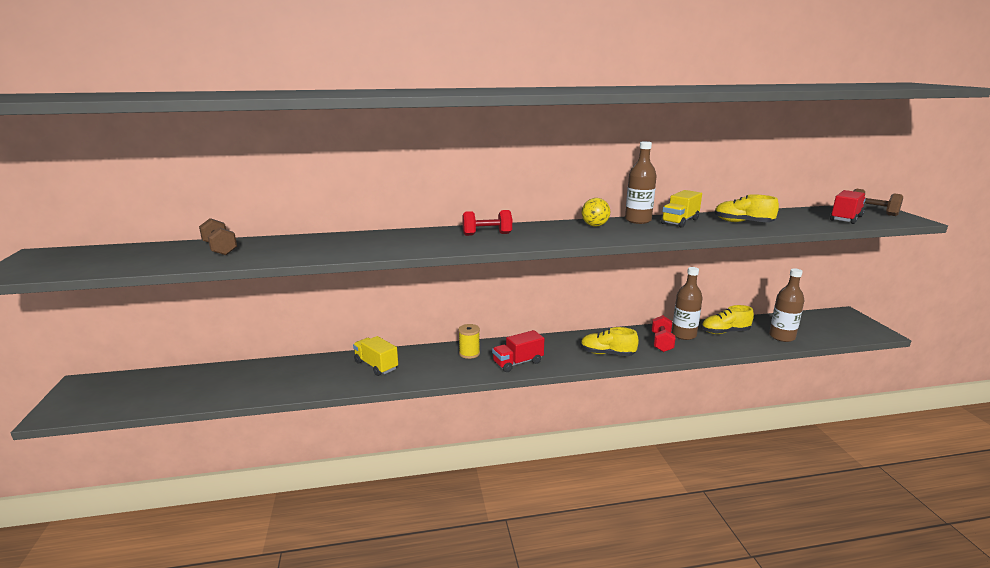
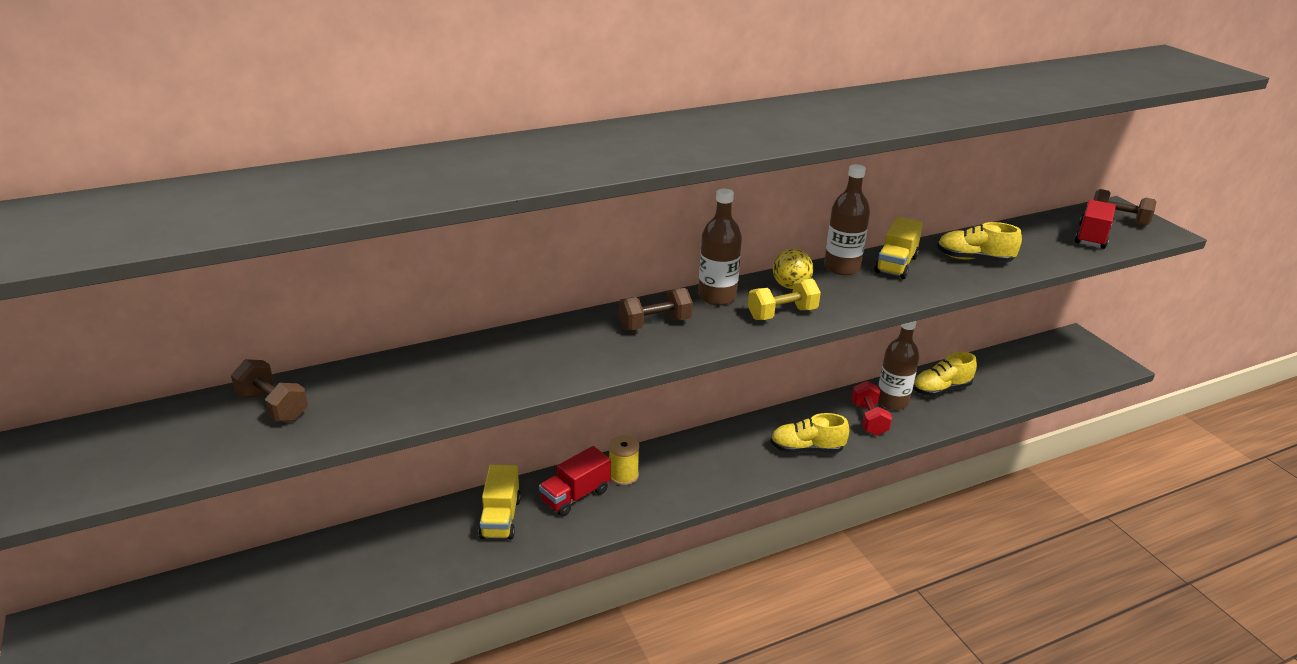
camera: 15 degrees left, 10 degrees up
yellow truck [353,336,398,376] -> yellow truck turned 120 degrees counterclockwise [479,465,521,539]
red dumbbell [462,210,512,236] -> brown dumbbell [619,288,693,330]
red truck [492,330,544,372] -> red truck moved to [539,446,611,516]
brown bottle [769,268,804,342] -> brown bottle moved to [698,189,742,305]
none -> yellow dumbbell [748,279,821,320]

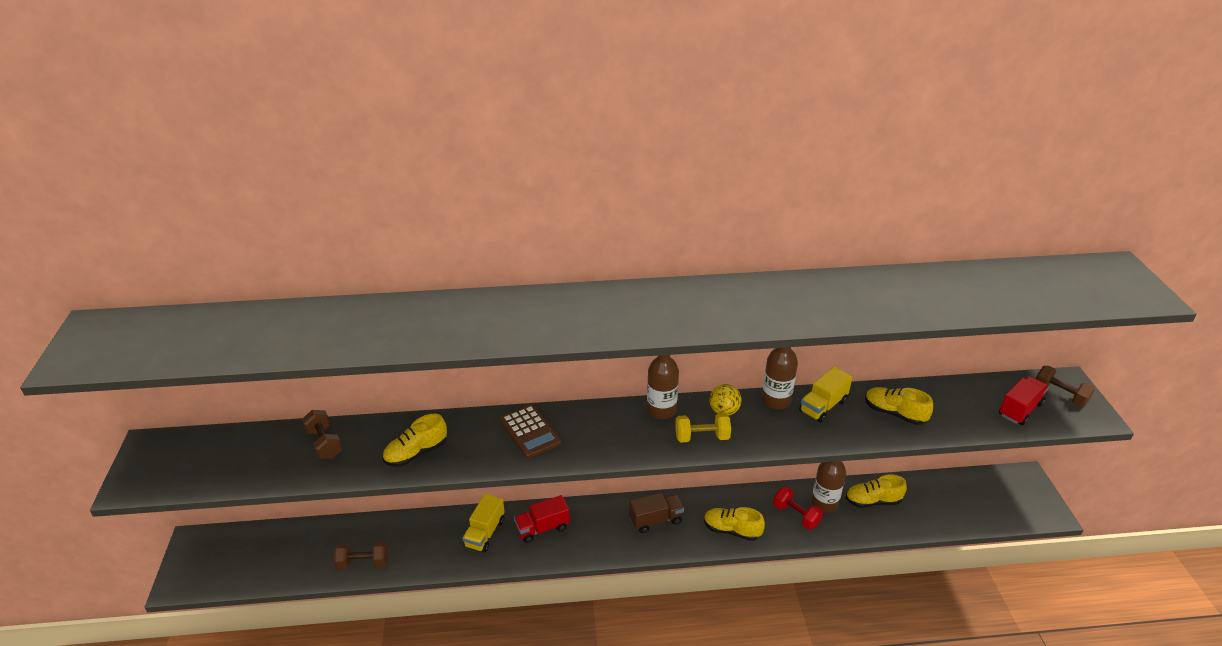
camera: 20 degrees right, 5 degrees up
yellow spool [609,435,639,485] -> none
brown dumbbell [619,288,693,330] -> brown dumbbell moved to [334,541,388,570]
red dumbbell [852,381,892,436] -> red dumbbell turned 60 degrees counterclockwise [773,487,823,530]
none -> yellow shoe [383,413,447,467]
none -> brown calculator [499,404,561,459]
none -> brown truck [629,493,684,533]

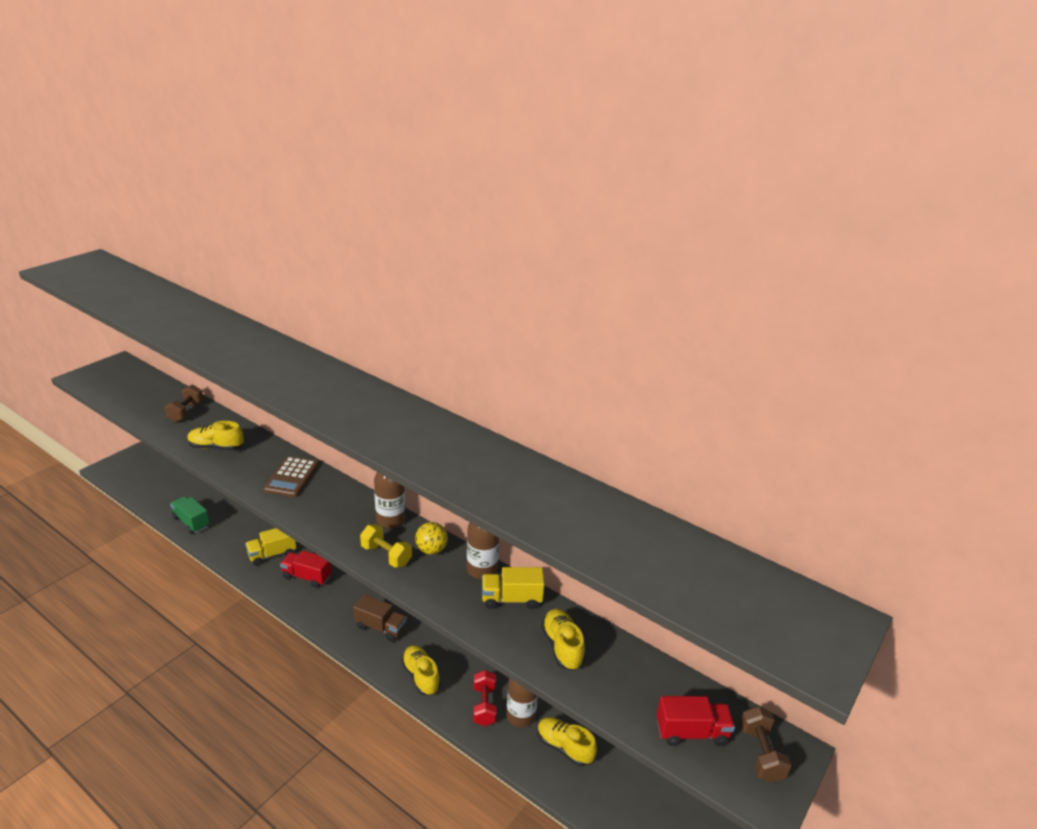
camera: 40 degrees right, 5 degrees down
brown dumbbell [334,541,388,570] -> green truck [170,496,210,534]

